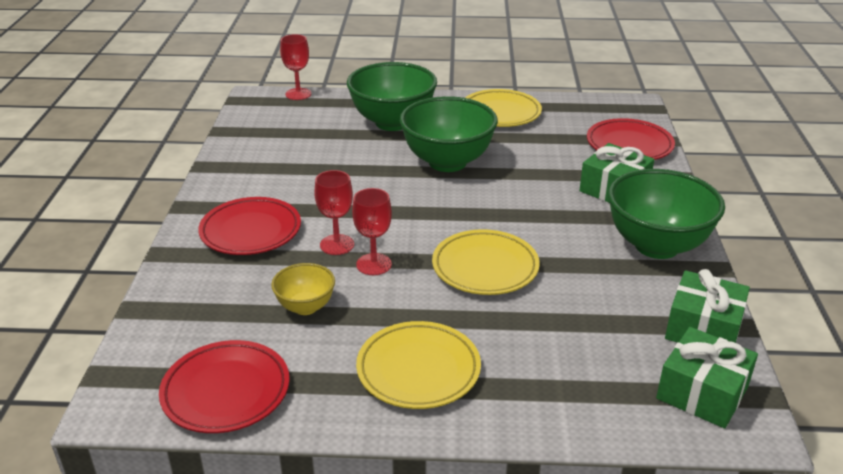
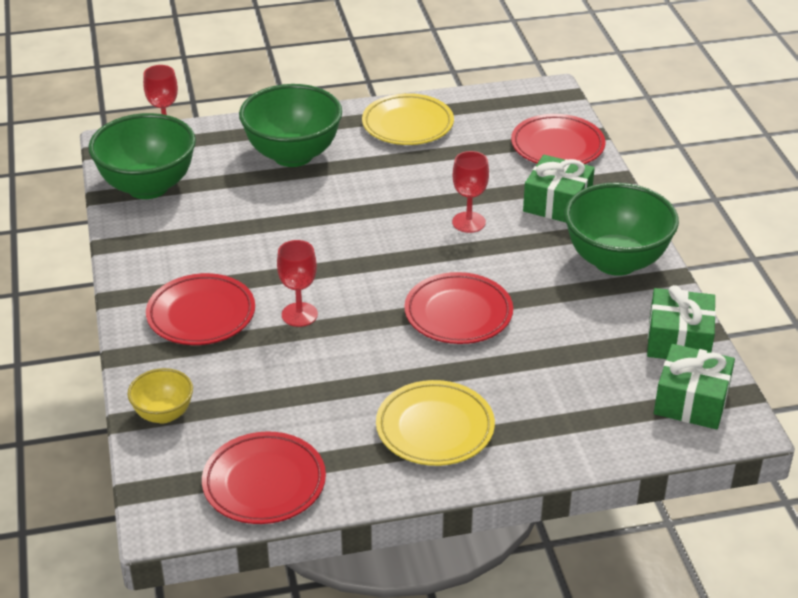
camera: 15 degrees left, 5 degrees up
yellow bowl [271,263,335,315] -> yellow bowl moved to [127,368,193,424]
red goblet [352,188,392,275] -> red goblet moved to [452,151,489,233]
green bowl [399,96,498,172] -> green bowl moved to [88,113,196,199]
yellow plate [432,229,540,295] -> red plate [404,272,513,344]

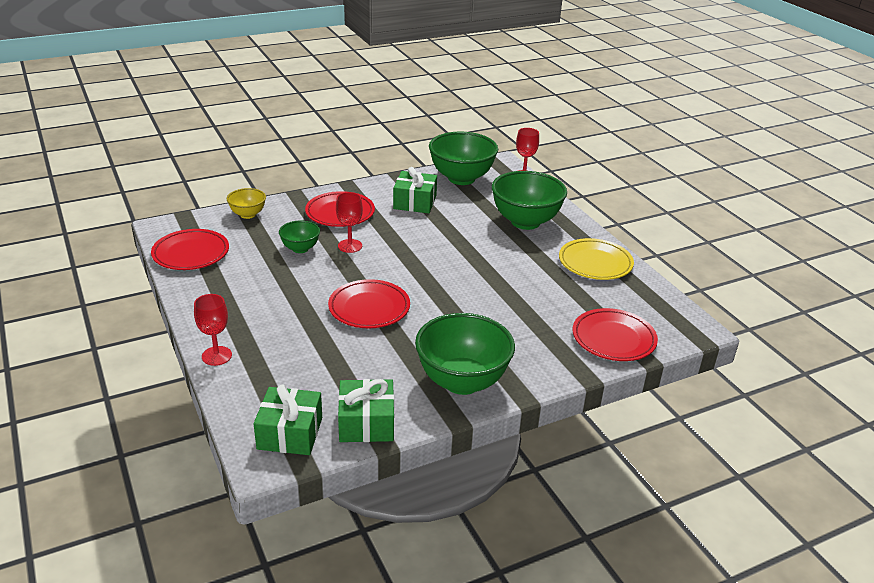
camera: 75 degrees right, 5 degrees down
yellow plate [376,380,495,466] -> none
red goblet [452,151,489,233] -> red goblet moved to [194,294,232,366]
green gift [523,155,595,222] -> green gift moved to [393,167,437,213]
none -> green bowl [279,220,320,253]

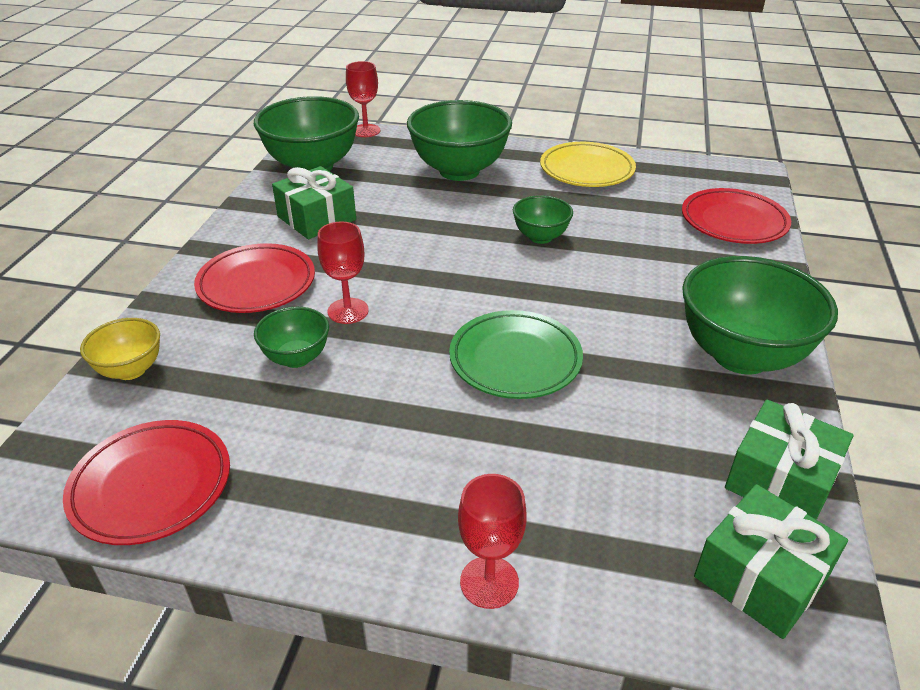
camera: 50 degrees left, 5 degrees up
red plate [328,279,410,328] -> green plate [449,310,583,399]
none -> green bowl [513,195,573,244]

